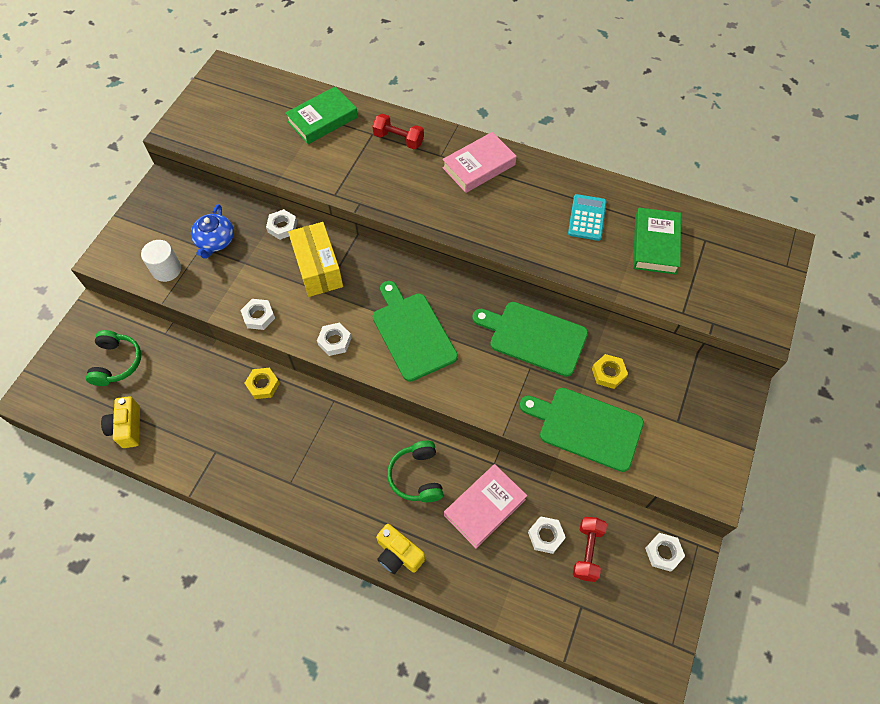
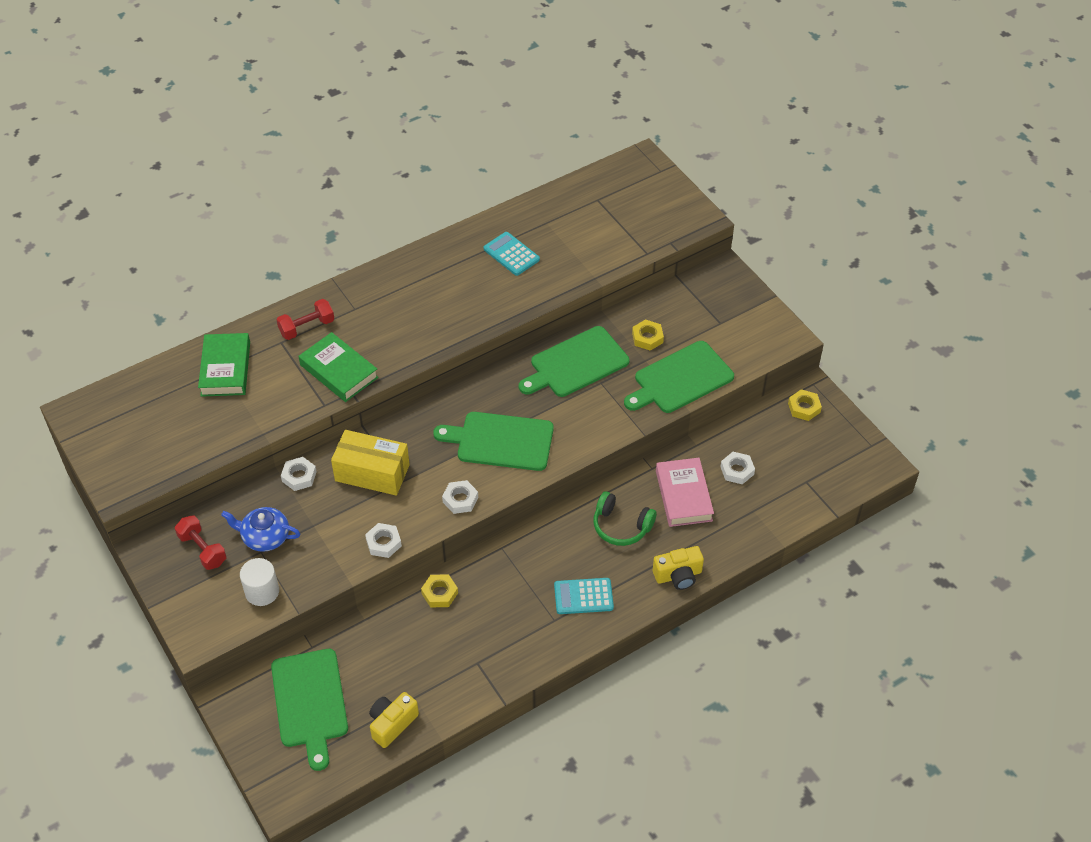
camera: 55 degrees left, 10 degrees down
green headphones [86,330,141,386] -> green cutting board [271,649,348,771]
yellow camera [101,396,140,448] -> yellow camera turned 105 degrees clockwise [369,692,419,748]
blue teapot [191,204,234,259] -> blue teapot turned 150 degrees clockwise [221,507,300,552]
pink book [442,132,517,193] -> none
red dumbbell [573,517,607,582] -> red dumbbell moved to [175,516,227,570]
green book [633,208,681,274] -> green book moved to [299,332,379,402]
white nut [645,533,685,572] -> yellow nut [788,389,822,421]
none -> turquoise calculator [554,578,614,614]

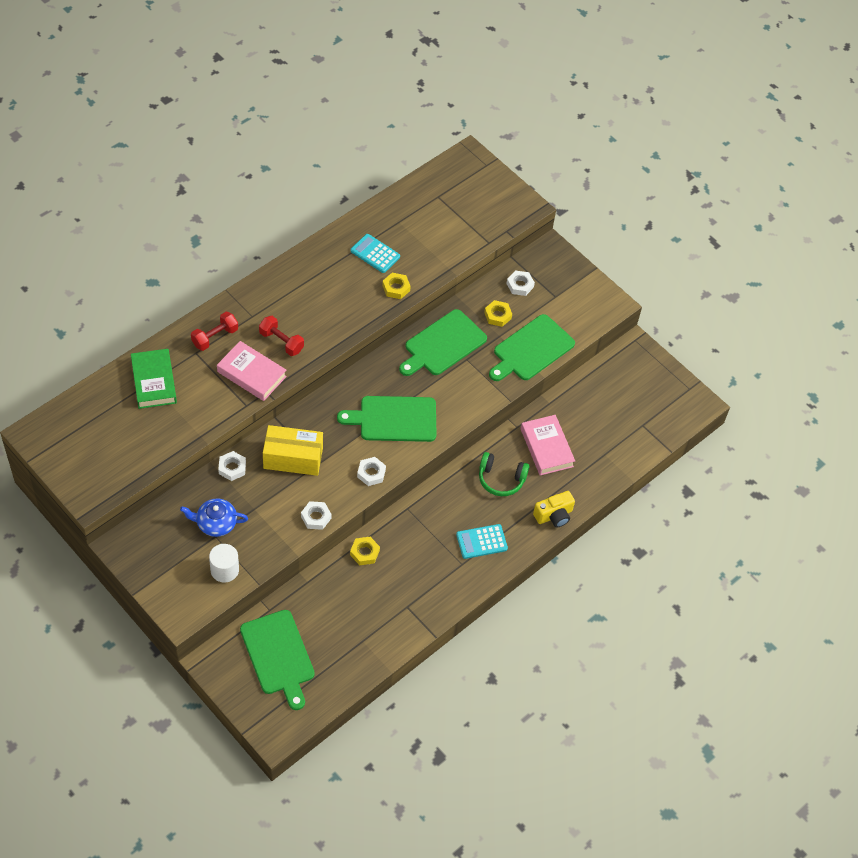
camera: 15 degrees left, 5 degrees up
red dumbbell [175,516,227,570] -> red dumbbell moved to [259,316,304,356]
green book [299,332,379,402] -> pink book [217,341,287,401]
yellow camera [369,692,419,748] -> none
white nut [720,452,755,484] -> white nut moved to [506,270,535,296]
yellow nut [788,389,822,421] -> yellow nut moved to [382,273,411,299]

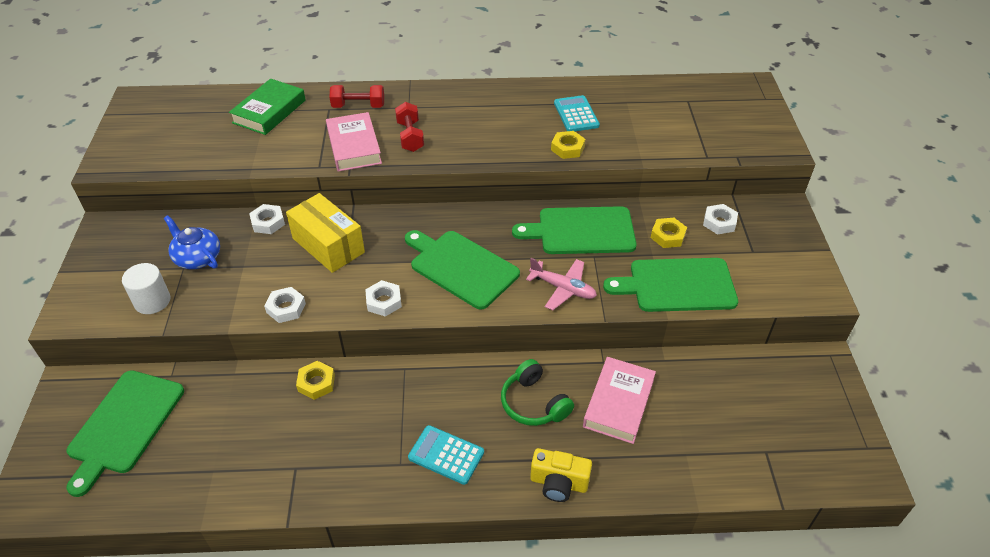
camera: 45 degrees right, 10 degrees down
none -> pink plane [526,258,597,310]

